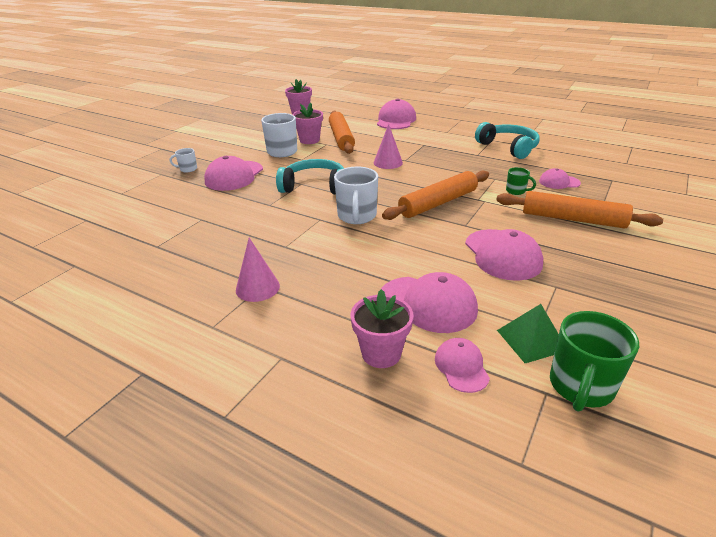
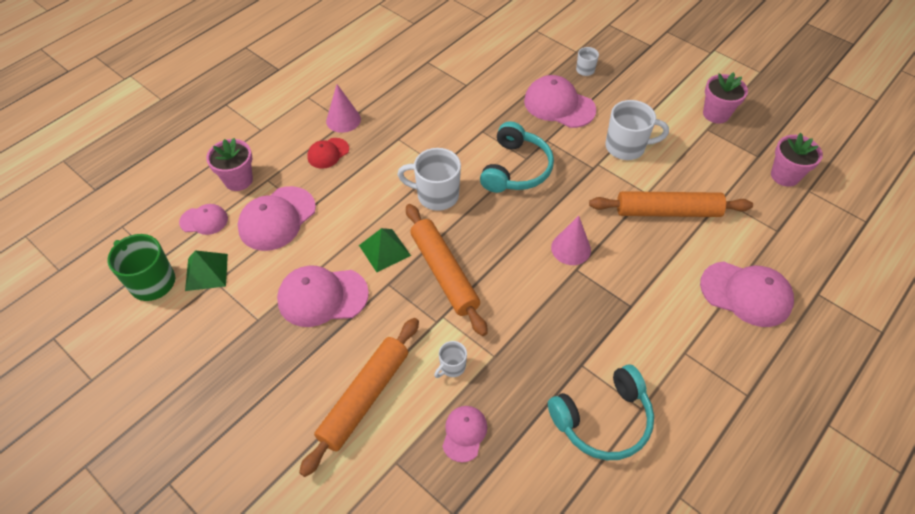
camera: 100 degrees right, 20 degrees up
pink flower pot [292,103,323,144] -> pink flower pot moved to [703,72,748,124]
green mug [506,167,536,195] -> white mug [434,341,467,378]
none -> red cap [307,138,349,169]
none -> green pyramid [359,228,411,272]

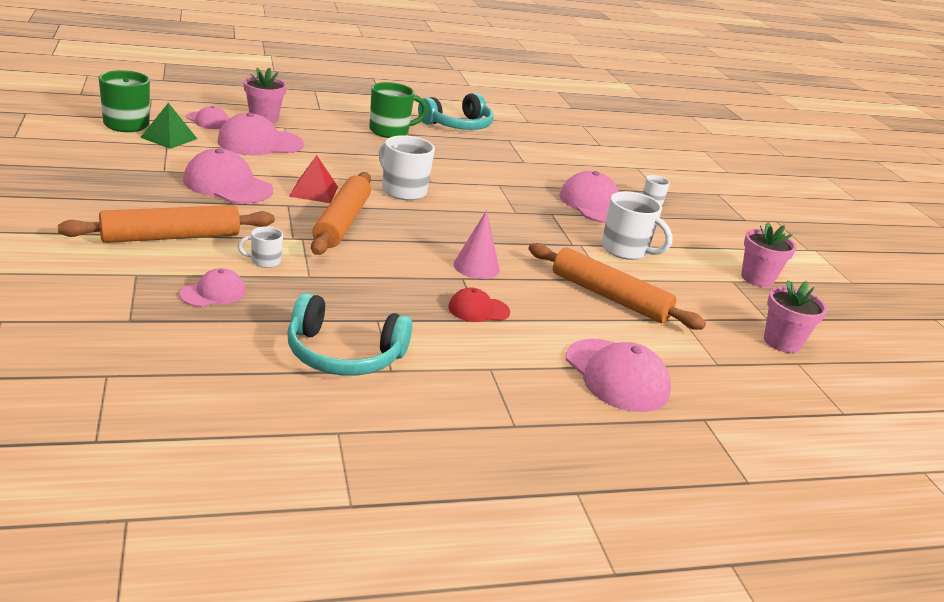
camera: 30 degrees right, 25 degrees down
red cap [307,138,349,169] -> red cap moved to [448,288,510,322]
pink cone [326,84,361,133] -> green mug [369,82,428,138]
green pyramid [359,228,411,272] -> red pyramid [289,155,338,203]
turquoise headphones [480,121,554,193] -> turquoise headphones moved to [418,93,493,130]

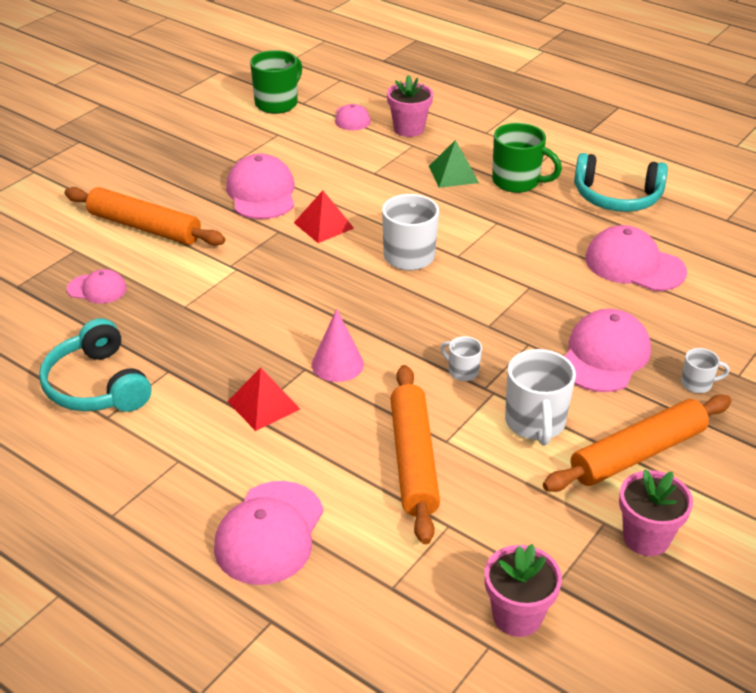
camera: 55 degrees right, 10 degrees up
green pyramid [140,103,197,149] -> green pyramid moved to [429,140,479,188]
pink cap [217,113,304,155] -> pink cap moved to [585,225,687,291]
white mug [238,226,283,268] -> white mug moved to [441,336,482,381]
orange rolling pin [311,172,371,255] -> orange rolling pin moved to [543,395,731,492]
red cap [448,288,510,322] -> red pyramid [227,368,300,431]

